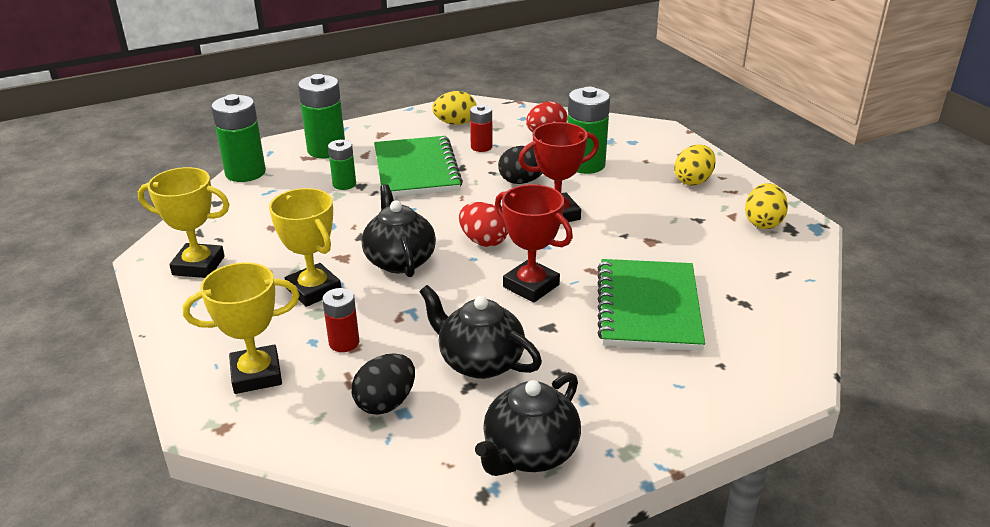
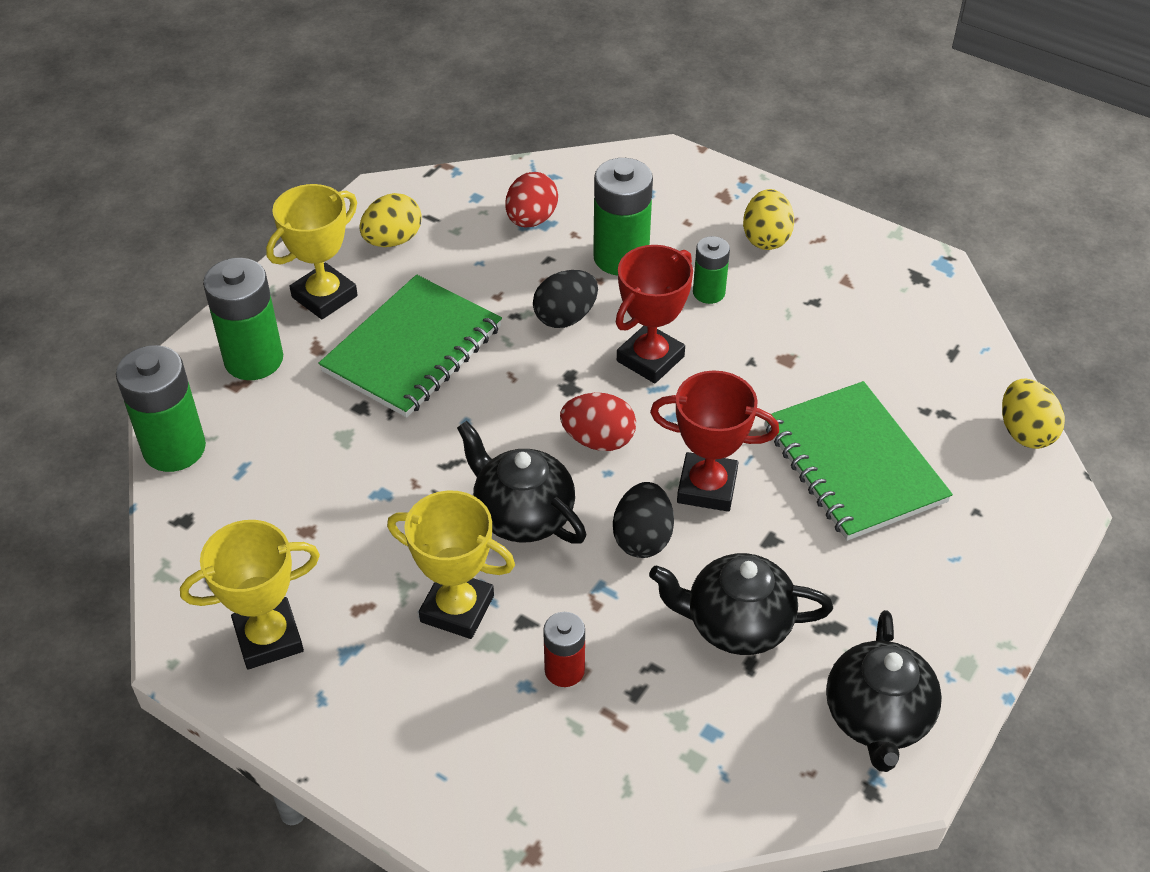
camera: 30 degrees left, 15 degrees up
yellow trophy [183,262,300,394] -> yellow trophy moved to [266,184,358,319]
green battery [328,140,356,190] -> green battery moved to [693,236,730,304]
black egg [352,353,415,415] -> black egg moved to [613,482,674,558]
green notebook [374,136,463,197] -> green notebook turned 75 degrees clockwise [318,275,502,417]
red battery [470,105,493,152] -> none
yellow egg [745,183,788,229] -> yellow egg moved to [1002,378,1065,449]

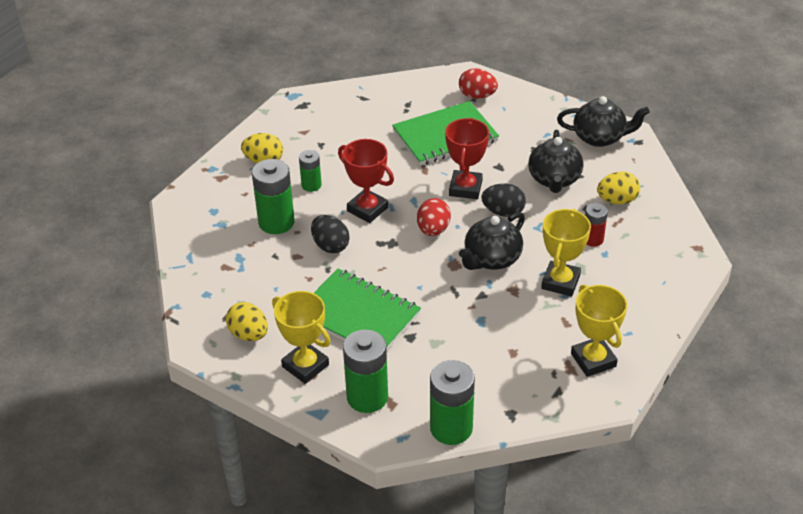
camera: 90 degrees left, 5 degrees down
red egg [505,172,558,227] -> red egg moved to [459,68,498,99]
yellow egg [1002,378,1065,449] -> yellow egg moved to [597,171,640,204]

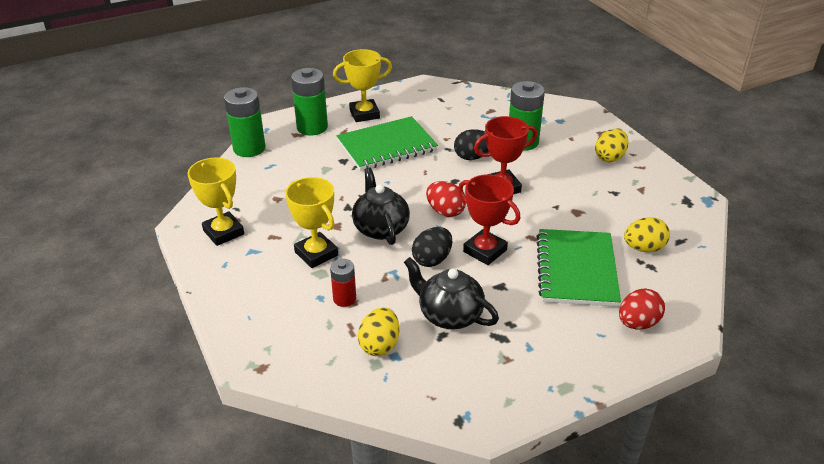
camera: 120 degrees right, 5 degrees down
yellow egg [226,302,268,341] -> yellow egg moved to [624,217,670,252]
green battery [299,150,322,192] -> none
black teapot [557,96,650,147] -> none
yellow trophy [571,284,627,377] -> yellow trophy turned 45 degrees clockwise [187,157,244,246]

